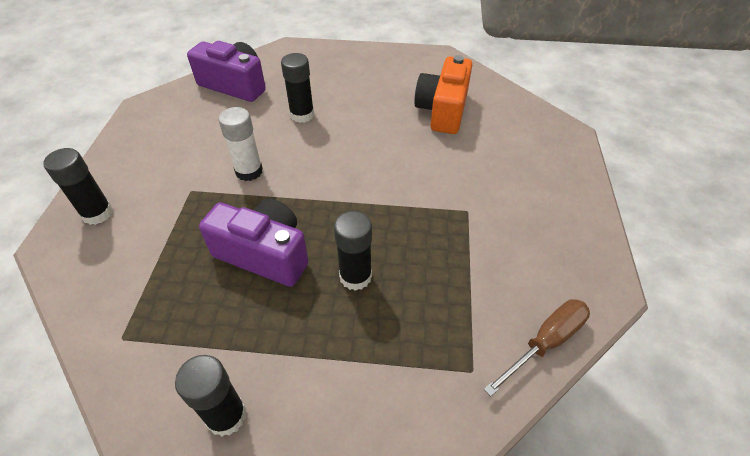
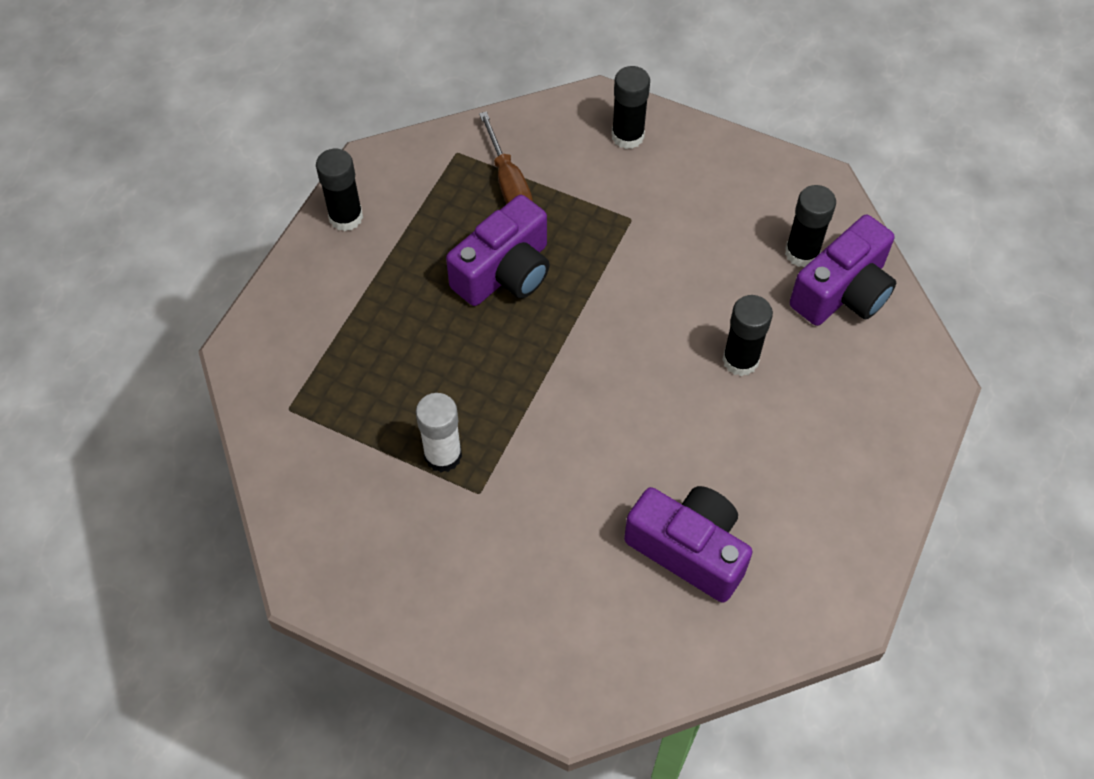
camera: 110 degrees right, 10 degrees up
white glue stick [219,107,263,181] -> white glue stick moved to [416,393,462,472]
black glue stick [334,211,372,291] -> black glue stick moved to [785,185,836,267]
orange camera [414,55,472,134] -> purple camera [624,486,752,603]
brown screwdriver [484,299,590,397] -> brown screwdriver moved to [479,111,533,204]

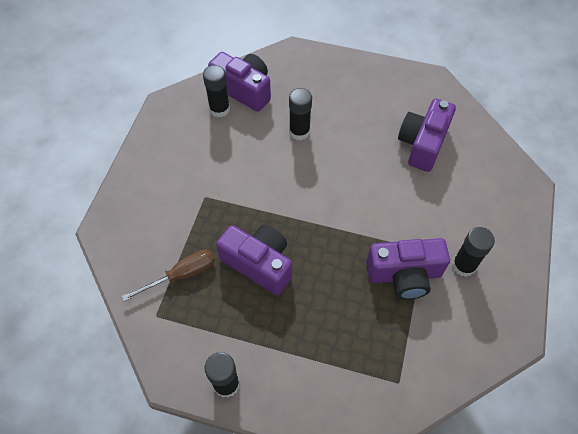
camera: 100 degrees left, 0 degrees up
white glue stick [416,393,462,472] -> purple camera [366,238,450,300]
black glue stick [612,66,650,149] -> black glue stick moved to [452,227,495,277]

